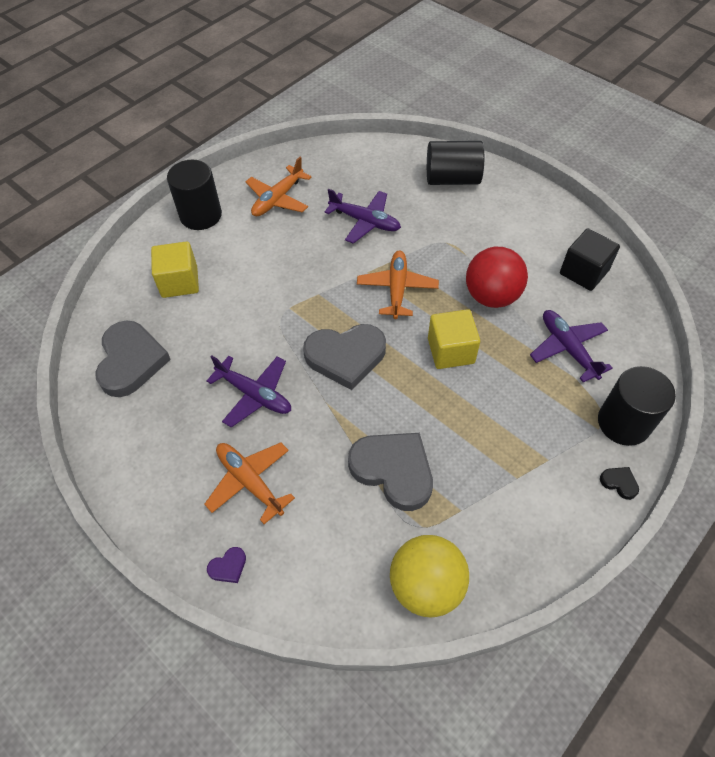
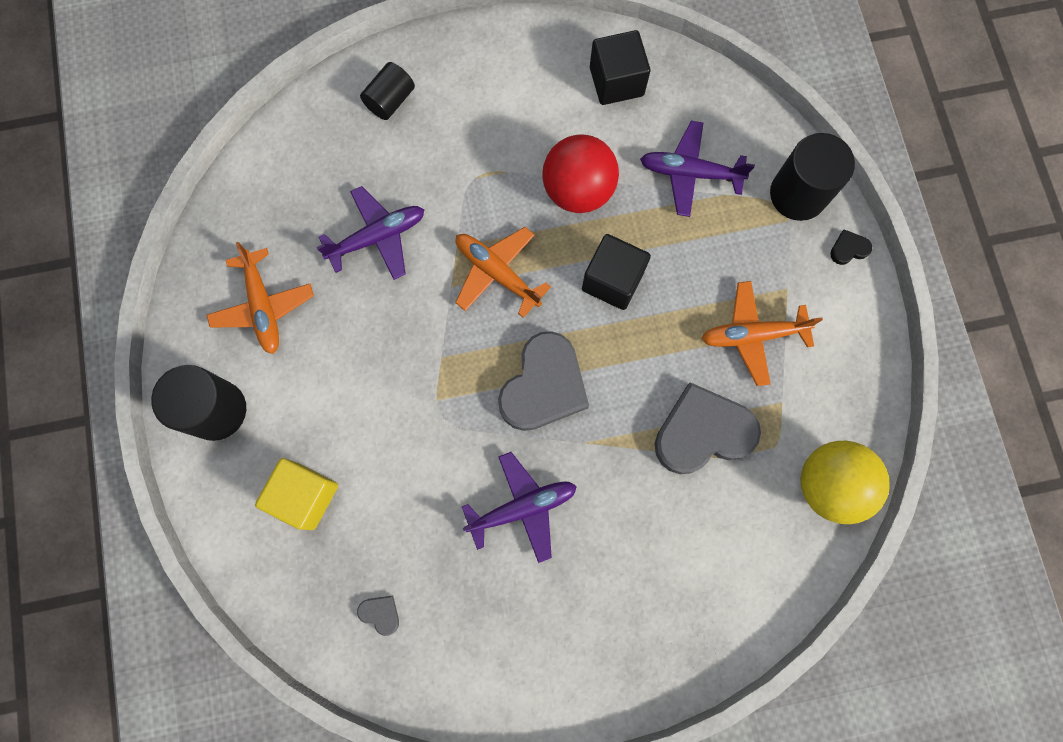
camera: 55 degrees left, 20 degrees up
grey heart [95,320,171,397] -> grey heart [357,596,399,636], size x0.41
orange plane [204,442,295,524] -> orange plane moved to [701,281,823,386]
purple heart [207,547,246,583] -> none
black cylinder [427,141,484,185] -> black cylinder [360,62,415,120], size x0.62
yellow cube [428,309,480,369] -> black cube [582,234,651,310]

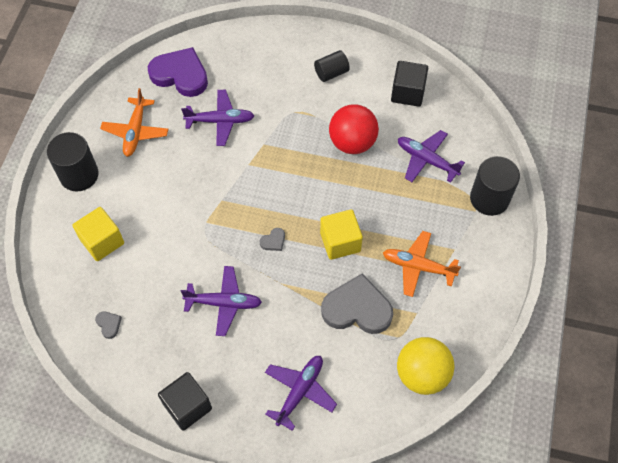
camera: 25 degrees right, 15 degrees down
black cylinder [360,62,415,120] -> black cylinder moved to [314,50,350,82]
orange plane [455,227,551,318] -> none
grey heart [498,331,589,431] -> grey heart [260,228,285,251], size x0.41
black cube [582,234,651,310] -> black cube moved to [158,372,212,431]
black heart [830,229,872,265] -> none
none -> purple heart [148,47,208,97]
none -> purple plane [265,356,337,431]
none -> yellow cube [320,209,363,260]

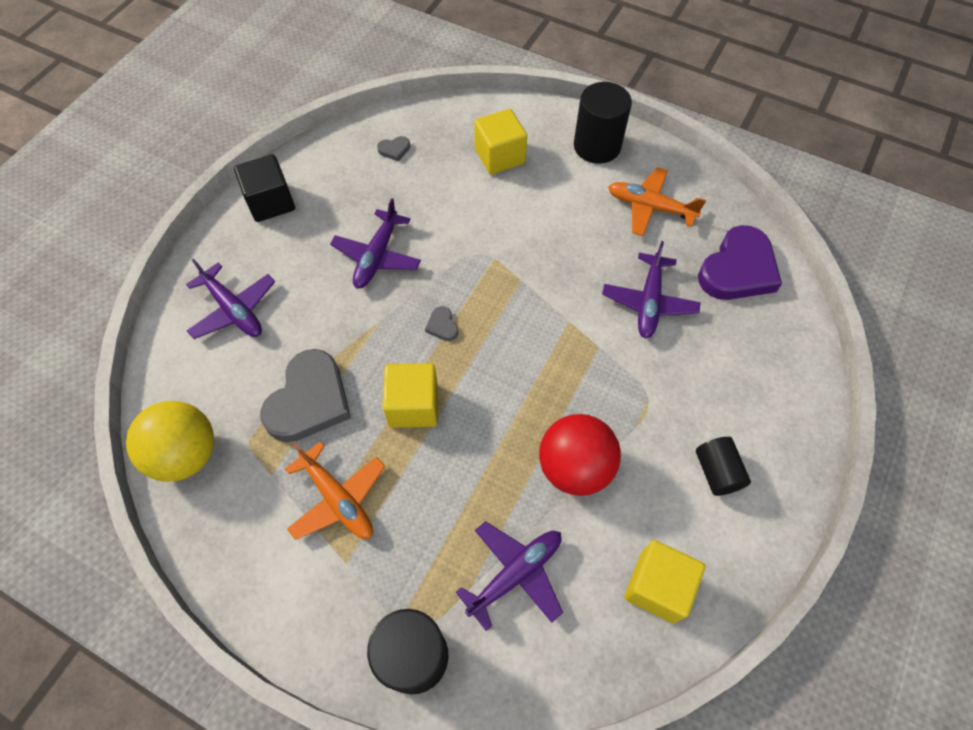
camera: 105 degrees right, 0 degrees up
orange plane [383,231,461,297] -> orange plane turned 105 degrees clockwise [285,441,386,540]
black cube [391,61,428,107] -> yellow cube [624,540,705,623]

